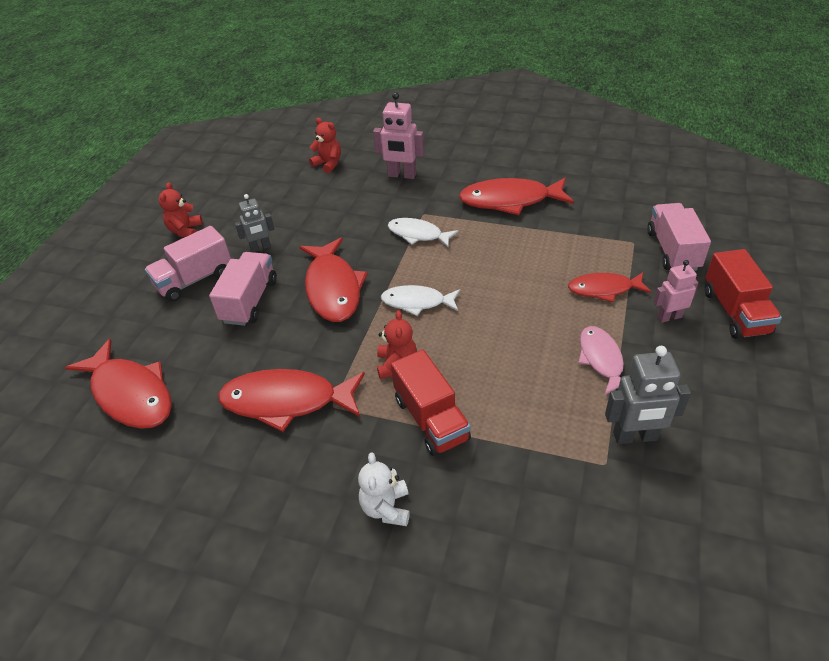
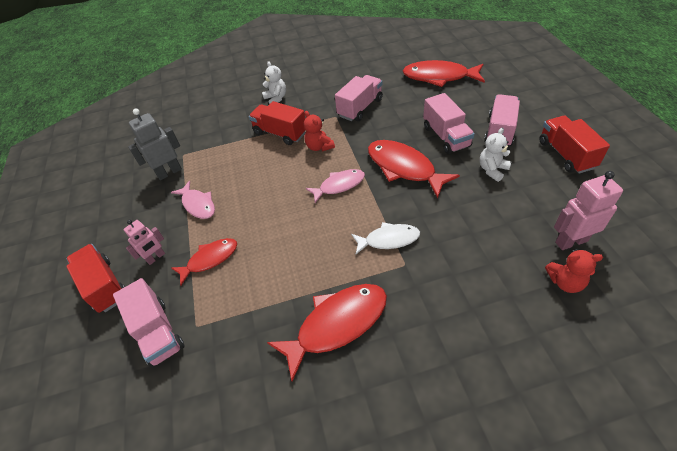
camera: 150 degrees right, 5 degrees up
red teddy bear [158,182,203,237] -> red truck [539,116,610,174]
red fish [218,369,365,432] -> pink truck [335,75,383,121]
grey robot [235,194,274,252] -> white teddy bear [480,127,512,182]
pink robot [373,92,424,179] -> pink robot moved to [554,171,623,250]
white fish [381,285,460,316] -> pink fish [306,169,365,203]

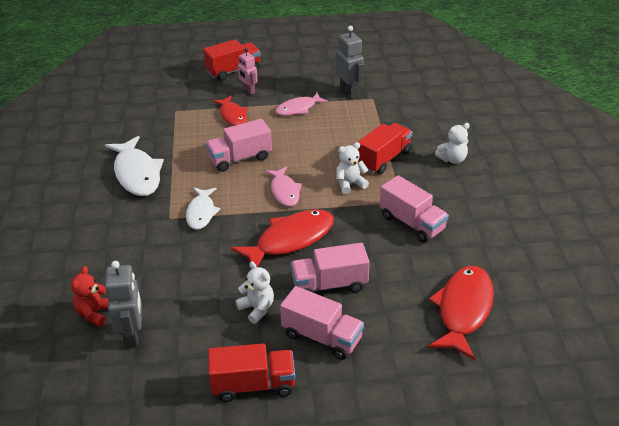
camera: 95 degrees right, 10 degrees down
pink truck [113,278,185,368] -> pink truck moved to [206,119,272,172]
red fish [267,284,387,381] -> white fish [105,136,164,196]
red teddy bear [304,111,335,151] -> white teddy bear [336,142,369,194]
pink robot [554,171,623,250] -> grey robot [105,261,142,348]

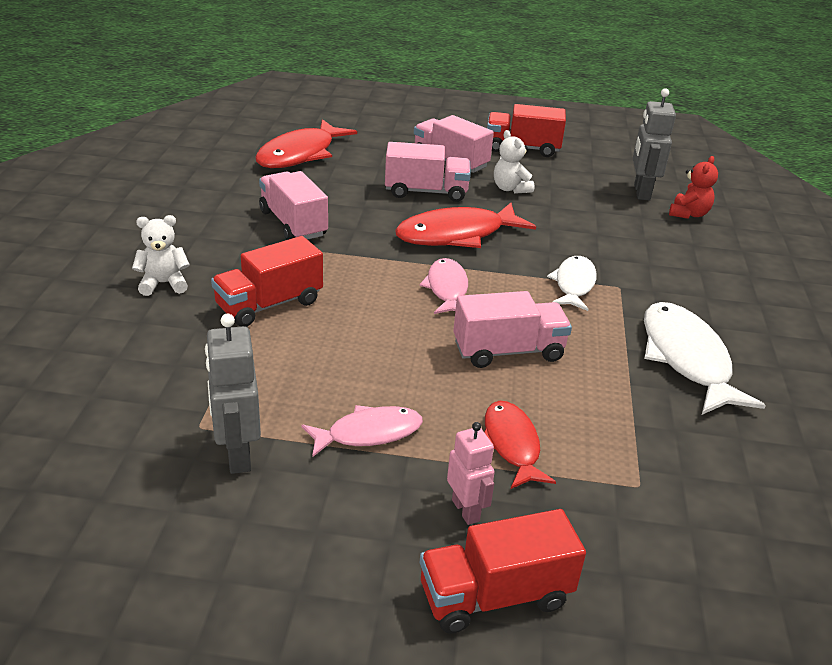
camera: 170 degrees left, 5 degrees down
white teddy bear [336,142,369,194] -> none

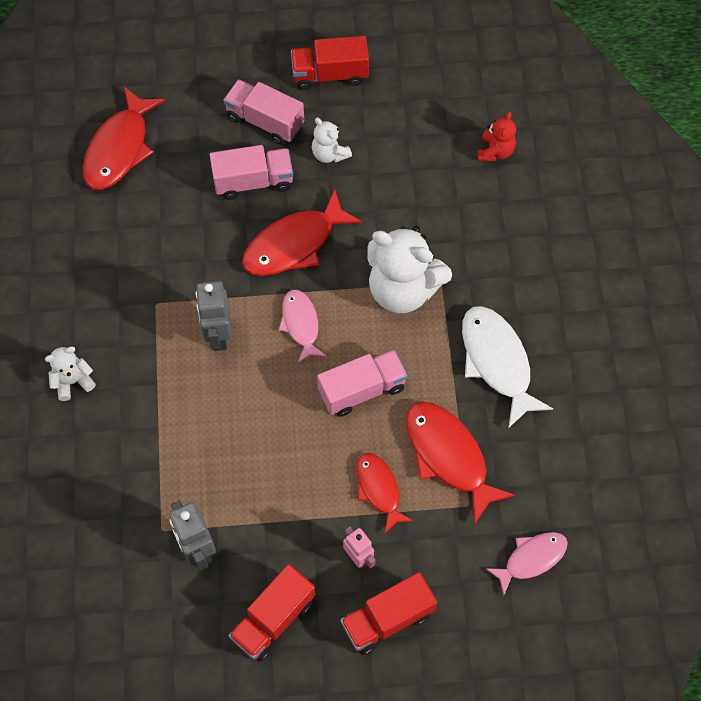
camera: 10 degrees left, 30 degrees up
red truck [211,236,323,327] -> red truck moved to [228,564,316,662]
pink truck [259,171,328,240] -> none
pink fish [301,405,423,457] -> pink fish moved to [486,532,568,595]
white fish [547,256,597,311] -> white teddy bear [367,226,452,313]
grey robot [633,88,676,201] -> grey robot moved to [195,281,232,351]
none -> red fish [406,401,515,525]

